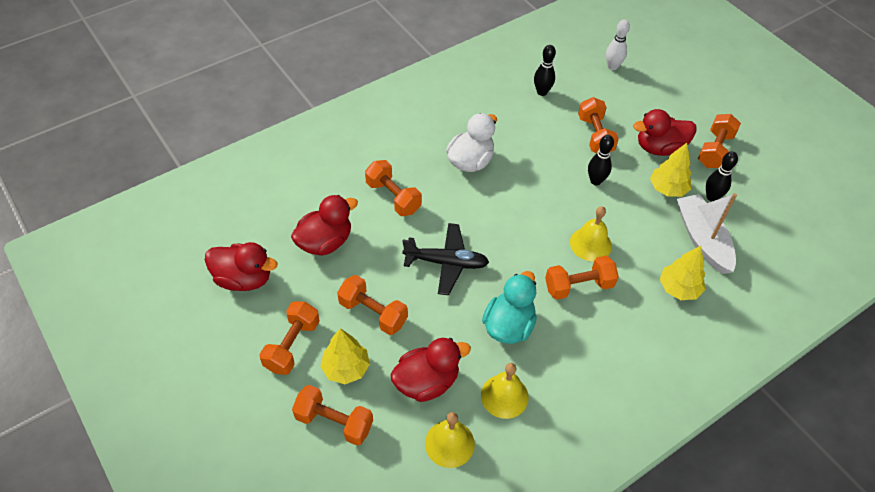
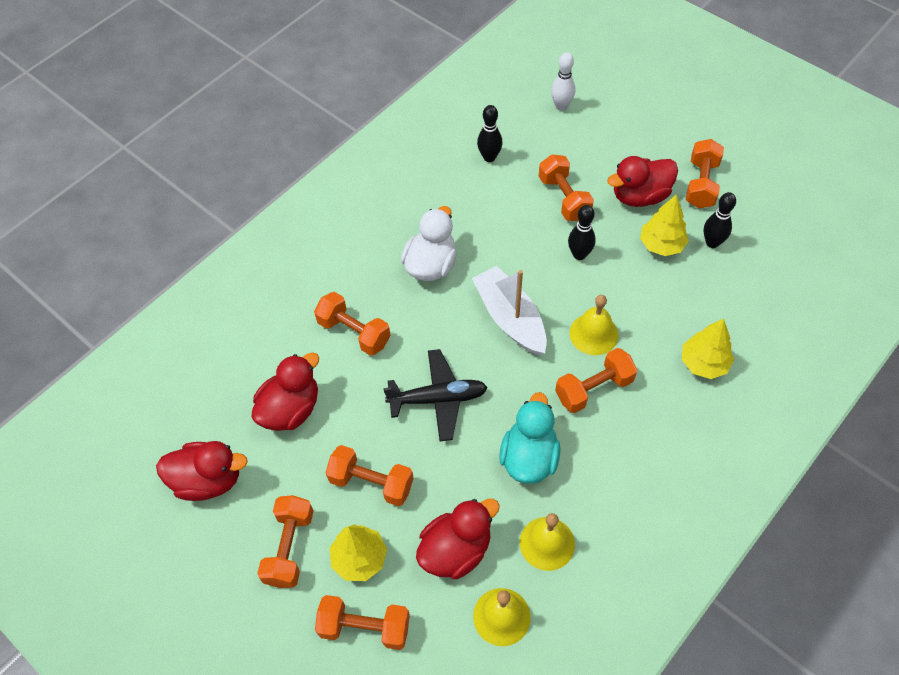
camera: 10 degrees left, 5 degrees up
white boat [677,193,737,274] -> white boat moved to [472,266,547,355]

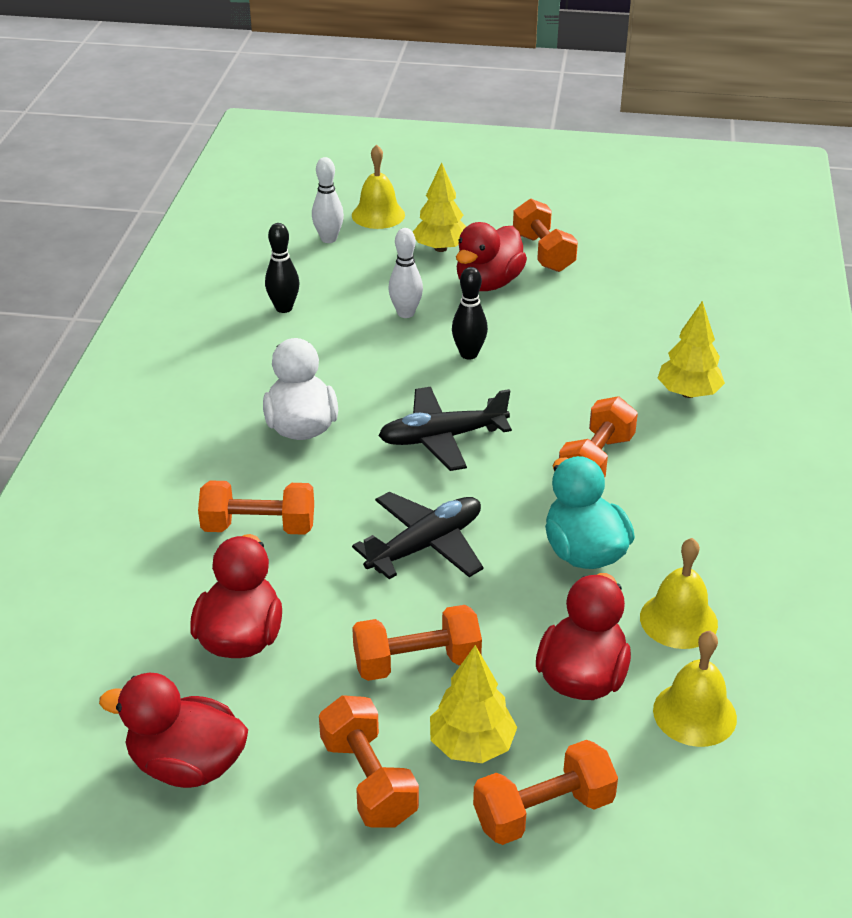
camera: 35 degrees left, 20 degrees down
red duck [156,441,248,501] -> red duck turned 135 degrees counterclockwise [99,673,248,788]
white boat [472,266,547,355] -> black plane [378,387,512,471]
orange dumbbell [539,155,594,221] -> white bowling pin [388,228,423,318]
yellow bell [570,295,619,355] -> yellow bell moved to [352,145,405,229]
yellow tree [640,194,689,256] -> yellow tree moved to [413,162,466,252]
black bowling pin [704,192,736,248] -> none

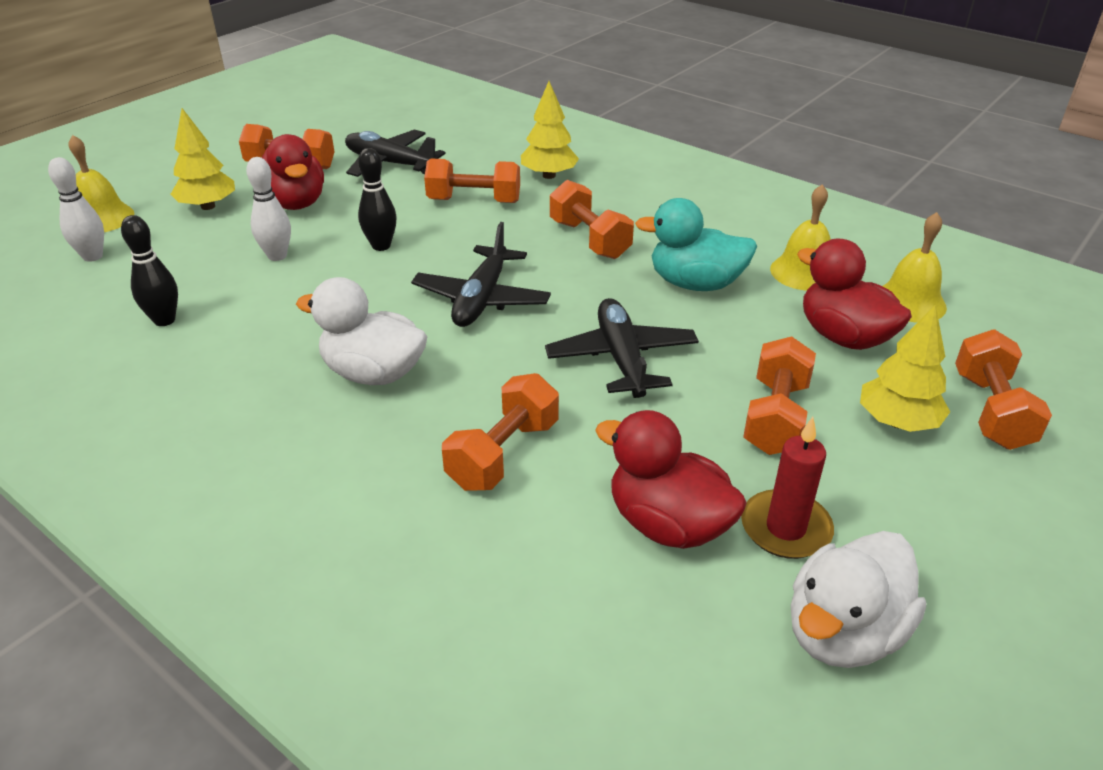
camera: 60 degrees left, 0 degrees up
red duck [99,673,248,788] -> white duck [791,531,926,668]
orange dumbbell [319,695,419,828] -> orange dumbbell moved to [424,158,520,203]
none -> black plane [345,130,446,177]
none -> red candle [741,417,834,559]

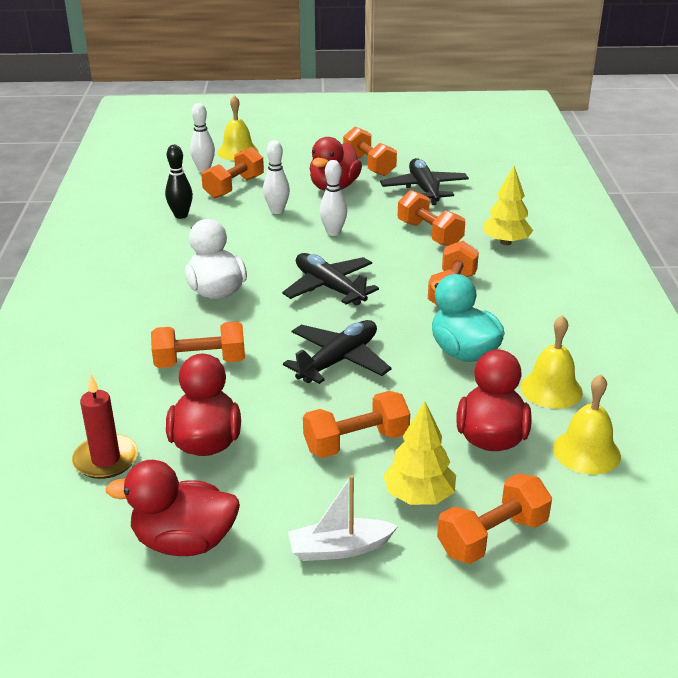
camera: 50 degrees right, 5 degrees down
yellow tree [171,108,235,210] -> none
black bowling pin [358,148,397,251] -> white bowling pin [319,160,347,236]
black plane [411,222,551,327] -> black plane turned 75 degrees clockwise [282,253,379,306]
red candle [741,417,834,559] -> red candle moved to [72,374,138,479]
white duck [791,531,926,668] -> red duck [106,460,240,556]
none -> orange dumbbell [201,147,264,199]
none -> white boat [288,475,398,561]

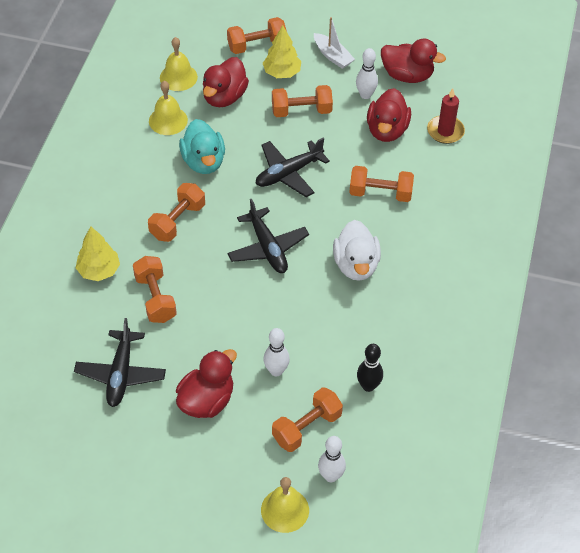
camera: 165 degrees left, 20 degrees up
white boat [288,475,398,561] -> white boat turned 45 degrees clockwise [314,17,355,69]
white bowling pin [319,160,347,236] -> white bowling pin moved to [356,48,378,99]
orange dumbbell [343,127,397,176] -> none

